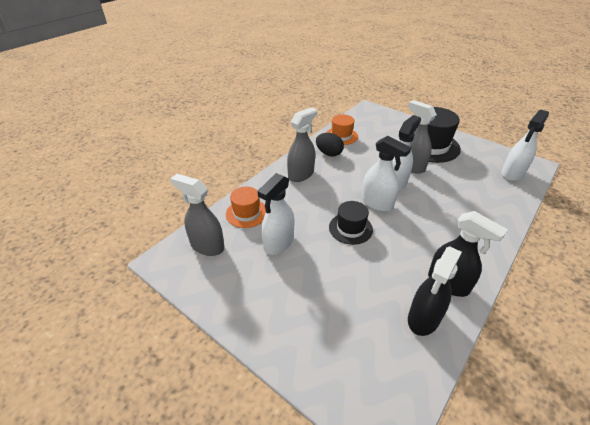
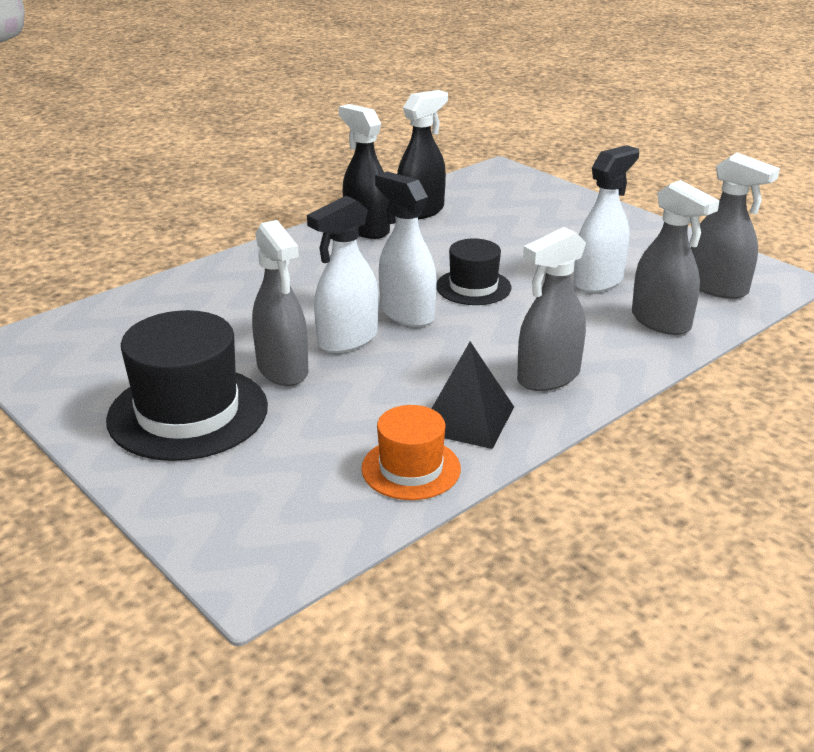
camera: 170 degrees left, 10 degrees down
orange hat [226,187,266,228] -> grey spray bottle [632,180,720,335]
black egg [316,133,344,157] -> black pyramid [431,342,514,449]
white spray bottle [501,110,549,181] -> none

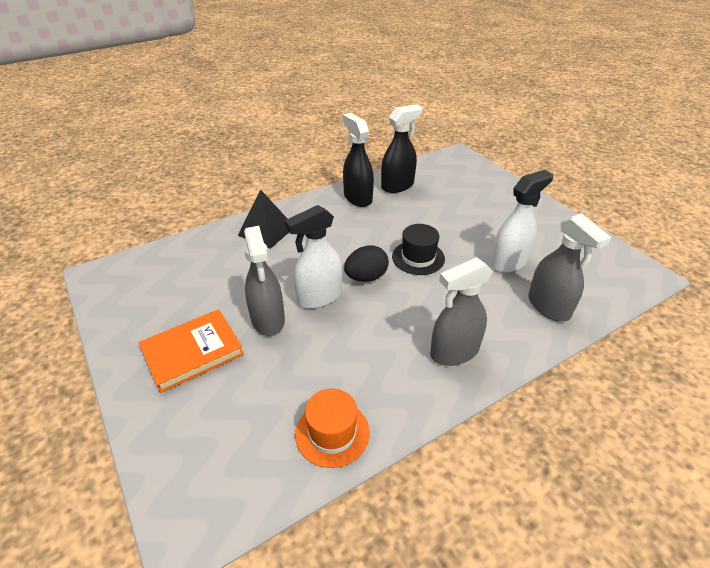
camera: 10 degrees right, 10 degrees up
black hat [106,310,268,461] -> orange book [138,309,244,393]
white spray bottle [375,172,437,327] -> black egg [344,245,389,282]
black pyramid [431,342,514,449] -> black pyramid moved to [238,189,289,249]
grey spray bottle [691,153,780,299] -> none

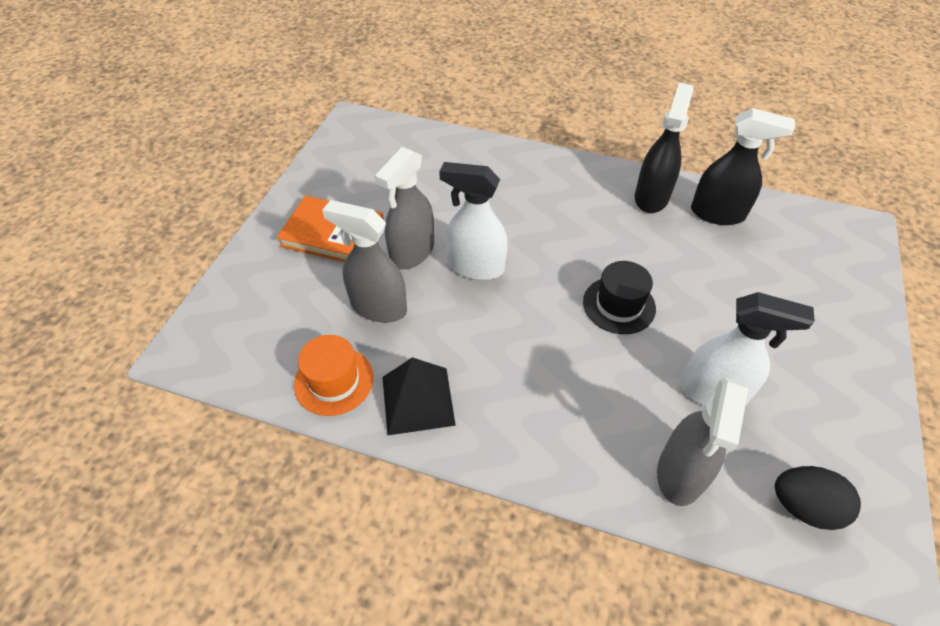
camera: 50 degrees right, 10 degrees up
black pyramid [238,189,289,249] -> black pyramid moved to [382,357,456,435]
black egg [344,245,389,282] -> black egg moved to [775,466,861,530]
grey spray bottle [430,257,493,366] -> grey spray bottle moved to [322,200,407,323]

